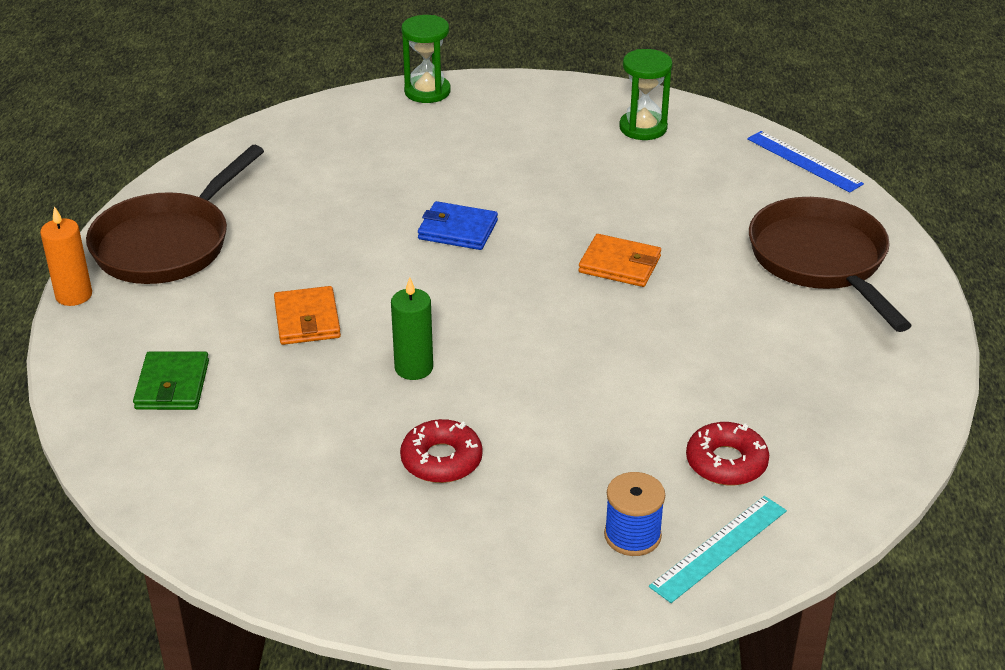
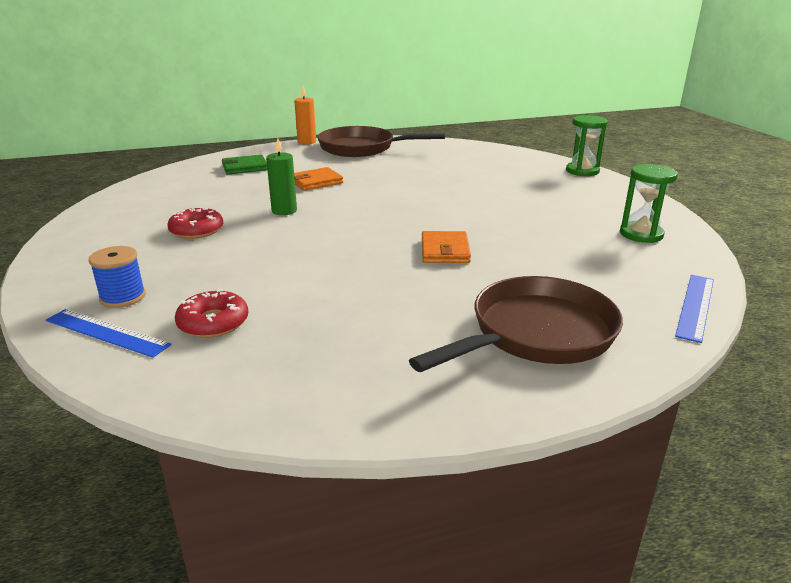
camera: 70 degrees right, 10 degrees down
blue wallet [418,201,498,250] -> none
turquoise ruler [649,496,787,603] -> blue ruler [46,309,172,358]

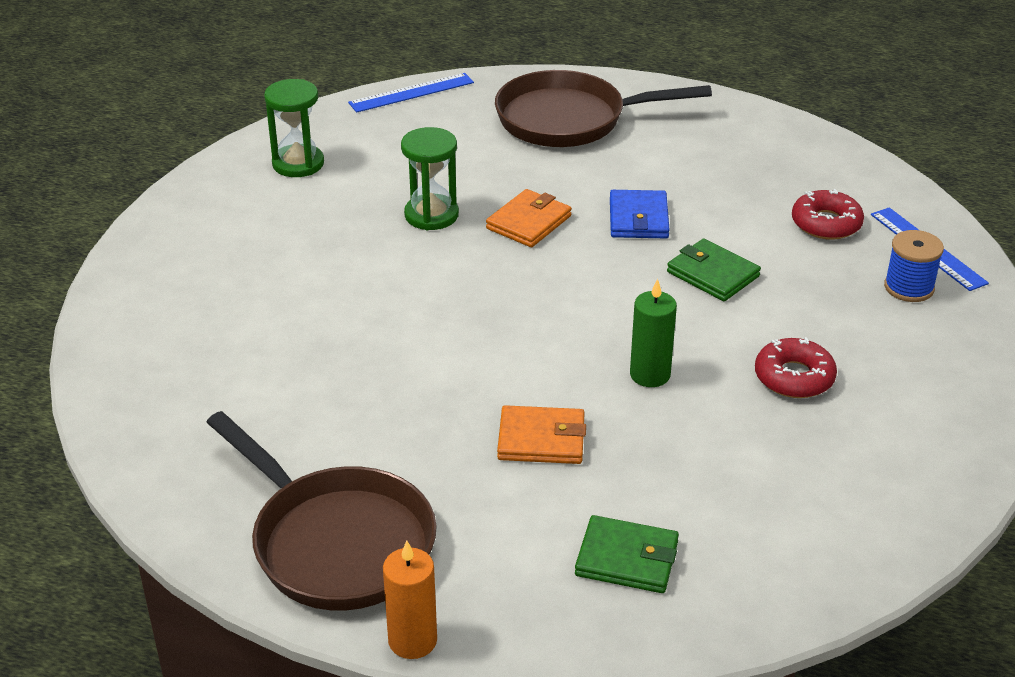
camera: 145 degrees left, 10 degrees up
green hourglass [566,115,608,176] -> green hourglass moved to [401,127,459,230]
none -> blue wallet [610,190,670,238]
none -> green wallet [667,239,761,301]

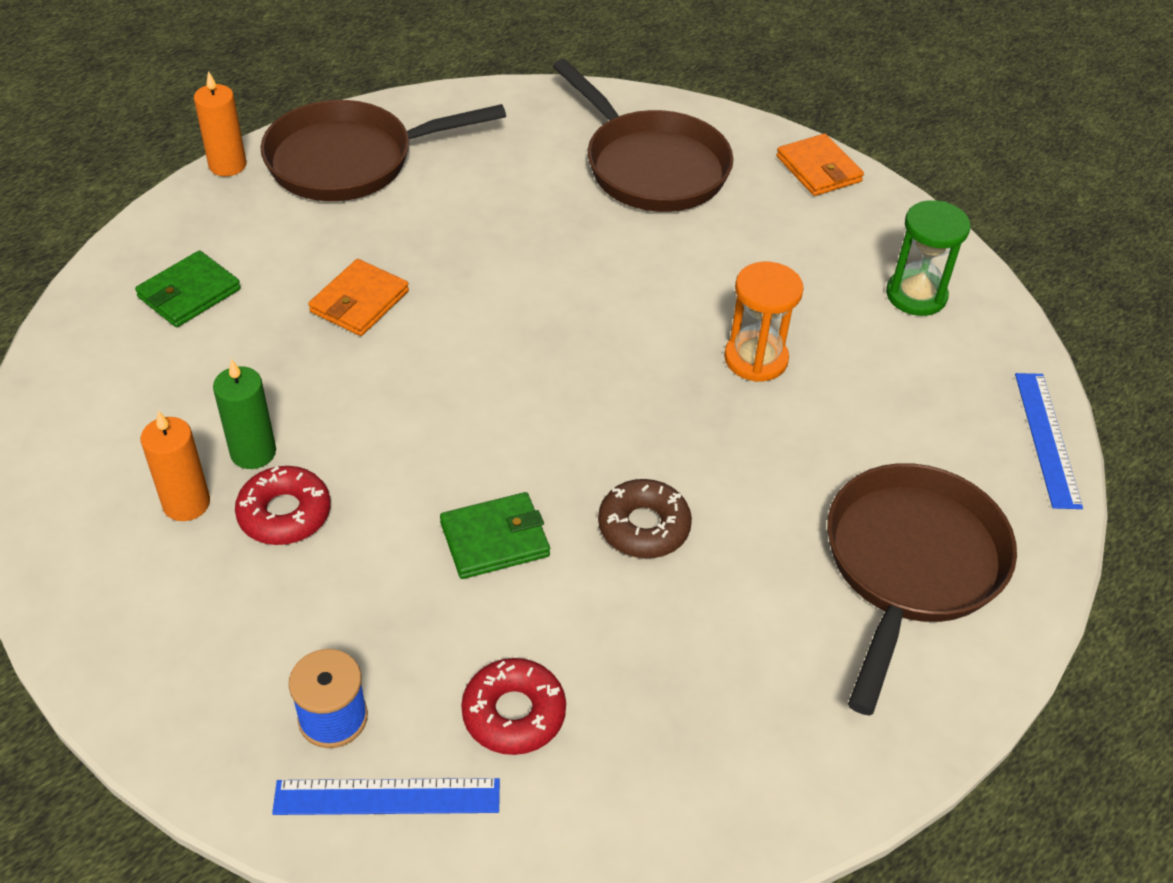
camera: 115 degrees right, 10 degrees up
green hourglass [401,127,459,230] -> orange hourglass [724,262,804,382]
orange wallet [486,189,572,247] -> orange wallet moved to [776,134,864,196]
blue wallet [610,190,670,238] -> brown donut [598,479,692,558]
green candle [630,279,677,387] -> green candle moved to [213,359,276,469]
none -> orange candle [141,411,210,521]
none -> brown pan [553,59,734,212]

